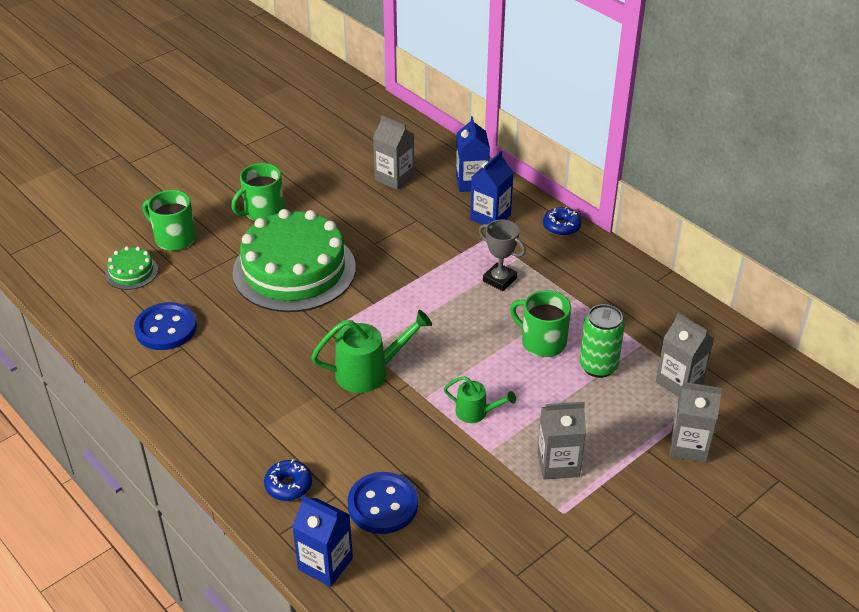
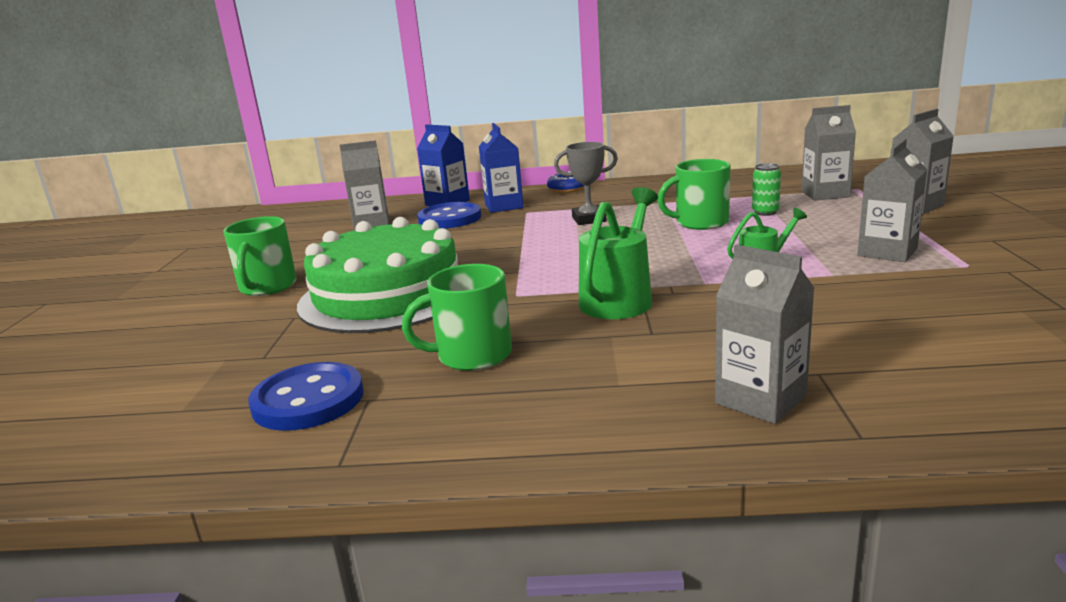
camera: 45 degrees left, 20 degrees down
green cake [105,246,158,290] -> none
green mug [143,190,196,251] -> green mug moved to [402,264,512,371]
blue donut [264,459,312,501] -> grey carton [715,244,815,424]
blue carton [292,495,353,587] -> none
blue button [348,472,418,534] -> blue button moved to [417,202,481,229]
green can [580,304,625,378] -> green can [752,163,781,216], size x0.61

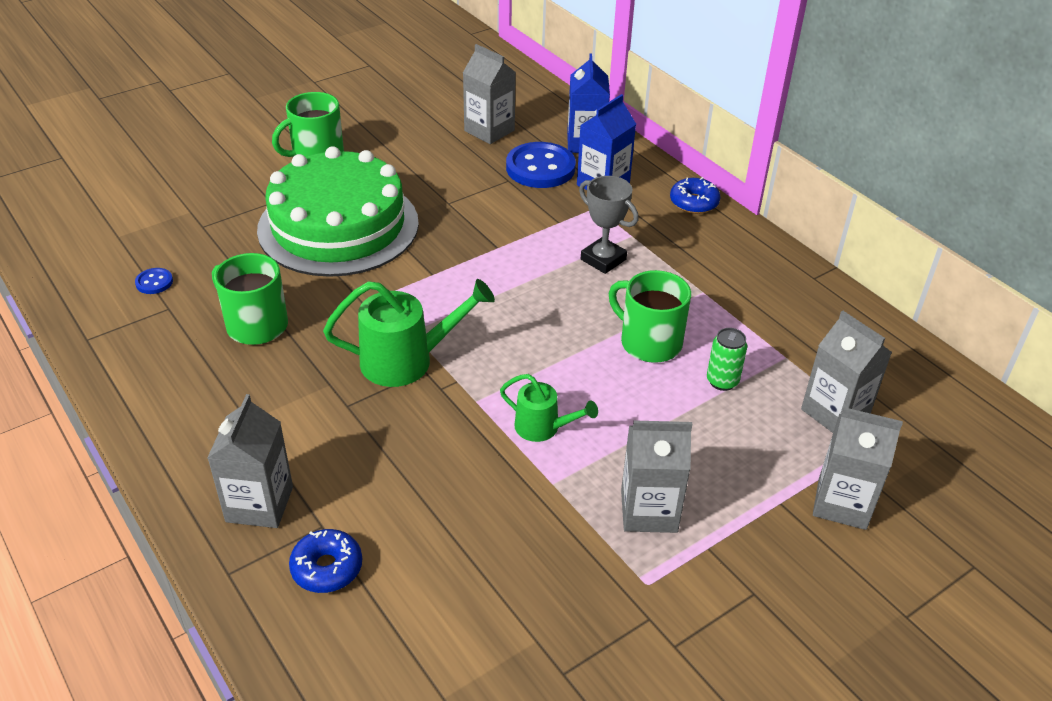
camera: 50 degrees right, 20 degrees up
blue button [248,362,364,431] -> blue button [135,268,173,294], size x0.45
none -> blue donut [289,529,362,593]

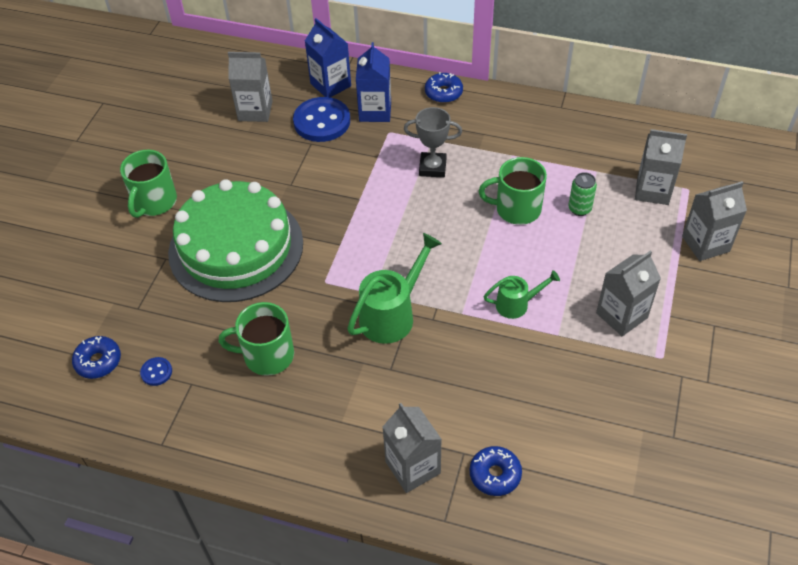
camera: 35 degrees left, 10 degrees up
none -> blue donut [72,336,121,379]

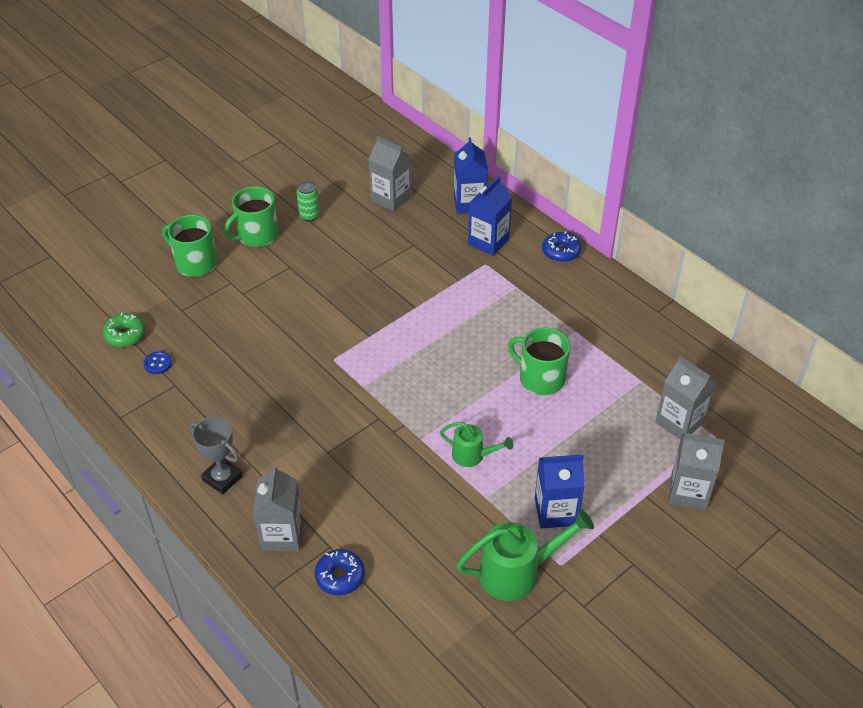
camera: 30 degrees right, 5 degrees down
blue donut [72,336,121,379] -> green donut [102,312,145,347]
green cake [168,179,303,302] -> none
green mug [219,302,294,376] -> green mug moved to [162,215,217,277]
blue button [293,97,350,142] -> none
green watering can [347,233,442,344] -> green watering can moved to [456,509,594,601]
grey trophy [404,107,462,178] -> grey trophy moved to [190,417,243,494]
green can [568,172,597,216] -> green can moved to [296,181,320,221]
grey carton [596,250,661,336] -> blue carton [535,455,585,529]

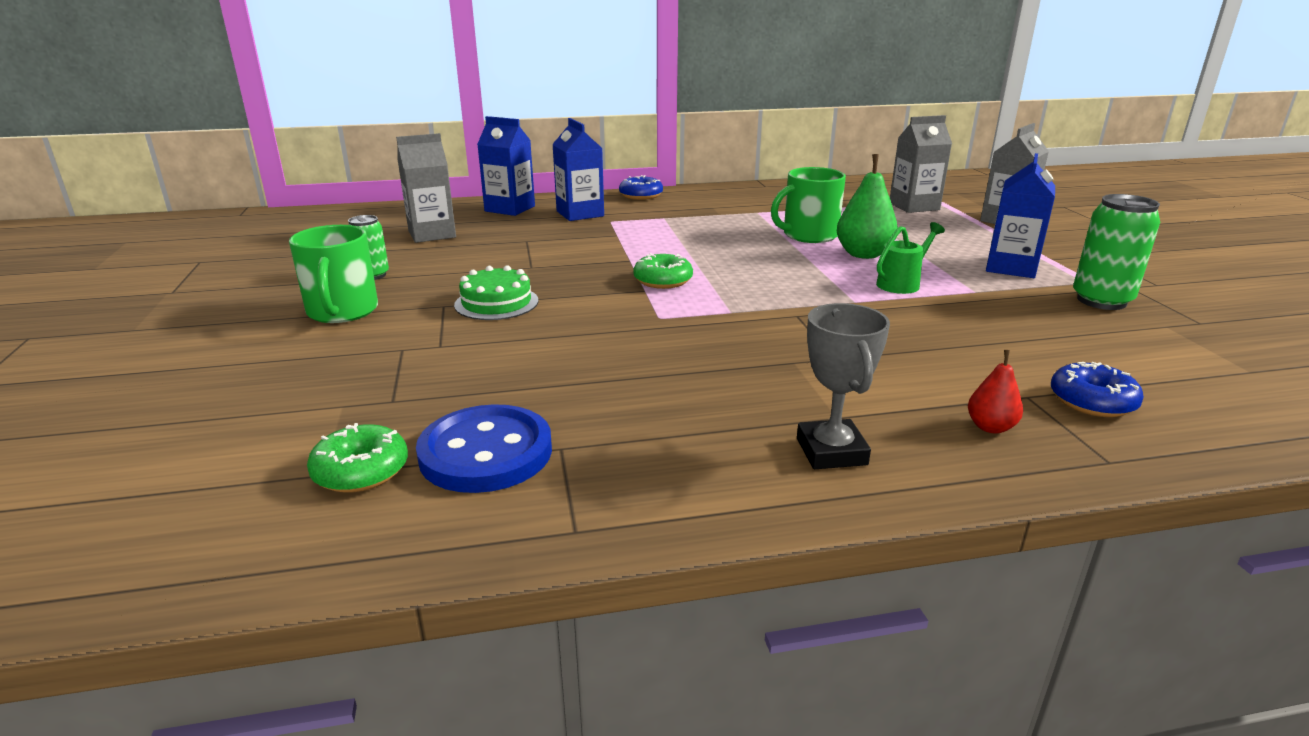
camera: 60 degrees left, 20 degrees down
blue button [143,351,172,374] -> blue button [416,404,552,493], size x2.23
green mug [162,215,217,277] -> none
grey trophy [190,417,243,494] -> grey trophy turned 75 degrees counterclockwise [797,303,890,469]
grey carton [253,465,303,552] -> red pear [968,350,1023,434]
green watering can [456,509,594,601] -> green can [1073,194,1160,310]
none -> green cake [454,265,538,320]
none -> green donut [633,253,693,289]
none -> green pear [837,154,898,259]

